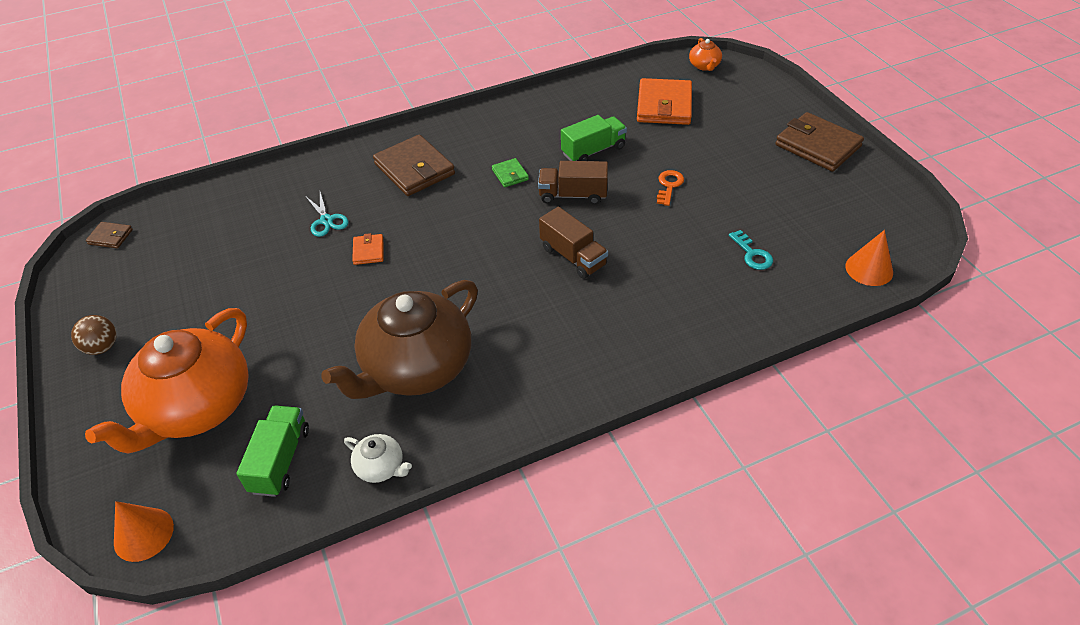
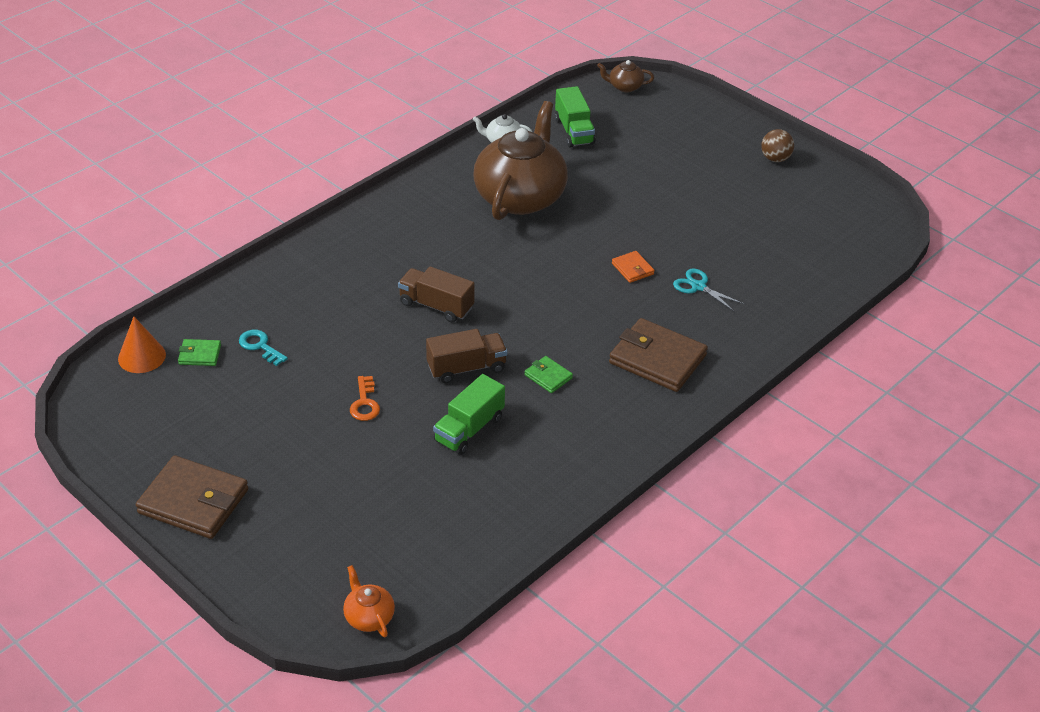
camera: 155 degrees right, 5 degrees down
orange teapot [85,308,249,454] -> none
brown wallet [86,222,133,248] -> none
orange cone [114,501,174,562] -> brown teapot [597,60,654,92]
orange wallet [637,78,692,125] -> none
none -> green wallet [178,339,221,366]

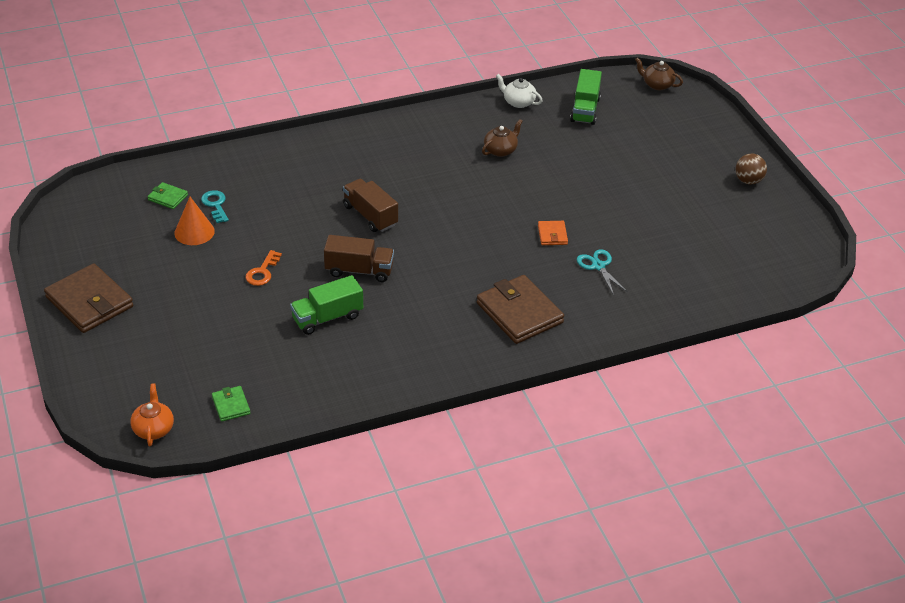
camera: 25 degrees right, 0 degrees up
orange cone [118,316,166,373] -> orange cone moved to [174,197,215,245]
brown teapot [473,101,568,220] -> brown teapot [482,119,523,157], size x0.41
green wallet [524,356,573,393] -> green wallet moved to [212,386,250,422]

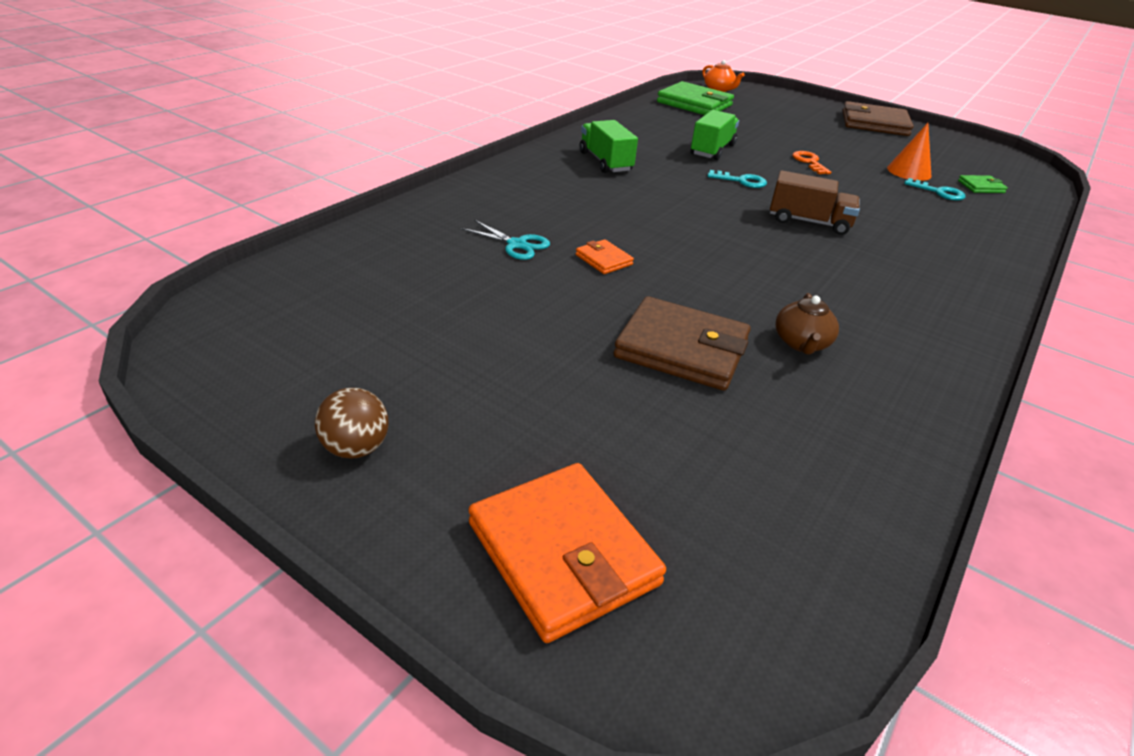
camera: 145 degrees right, 5 degrees down
green wallet [212,386,250,422] -> green wallet [657,81,734,115], size x2.09
brown truck [324,235,394,282] -> turquoise key [708,170,767,188]
brown wallet [477,275,564,344] -> brown wallet moved to [614,296,751,391]
white teapot [496,74,543,108] -> none
green truck [570,69,602,125] -> green truck moved to [580,120,638,173]
brown teapot [635,57,683,90] -> none
none -> orange wallet [468,463,666,643]

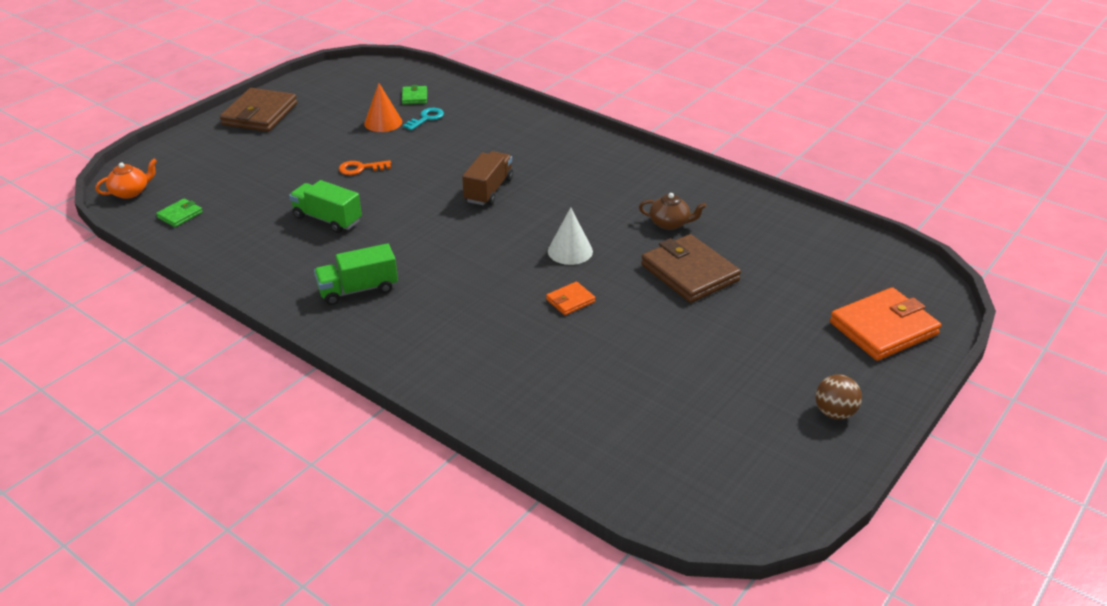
camera: 85 degrees left, 0 degrees up
turquoise scissors [461,220,550,260] -> none
brown wallet [614,296,751,391] -> brown wallet turned 60 degrees counterclockwise [641,234,741,303]
green wallet [657,81,734,115] -> green wallet [156,199,203,227], size x0.48
turquoise key [708,170,767,188] -> none
none -> white cone [548,207,593,265]

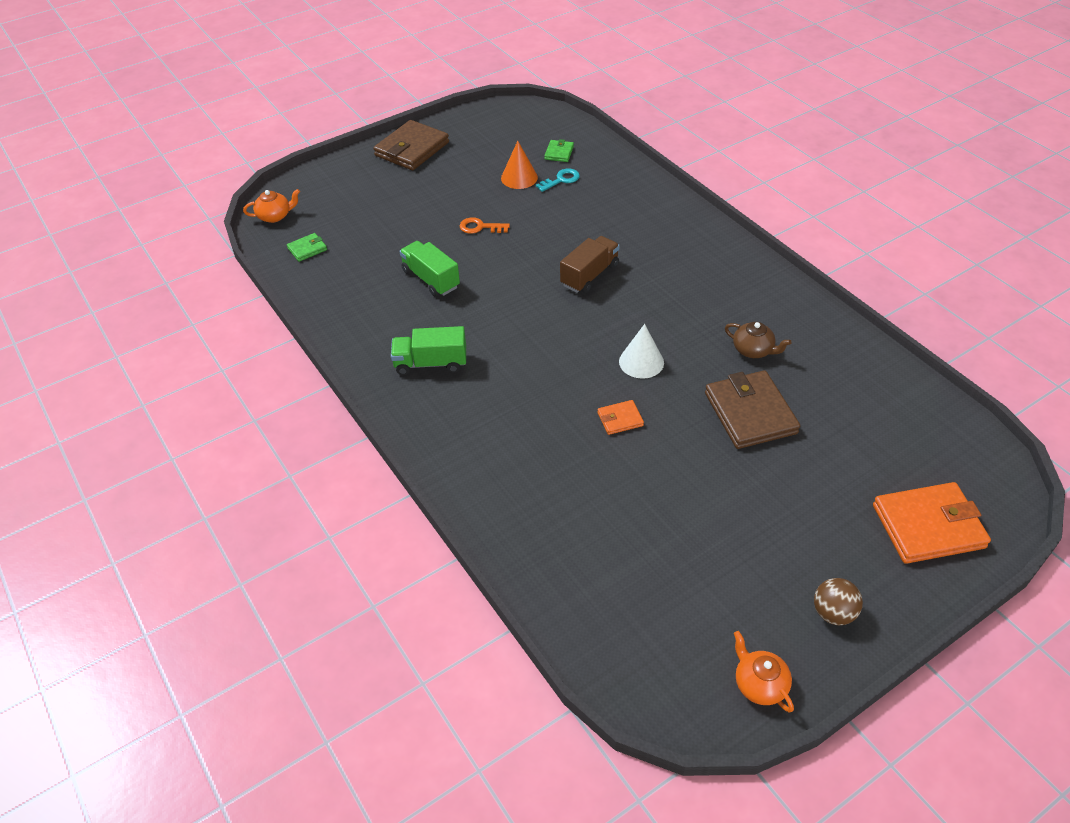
camera: 20 degrees right, 10 degrees up
none -> orange teapot [734,631,794,713]

